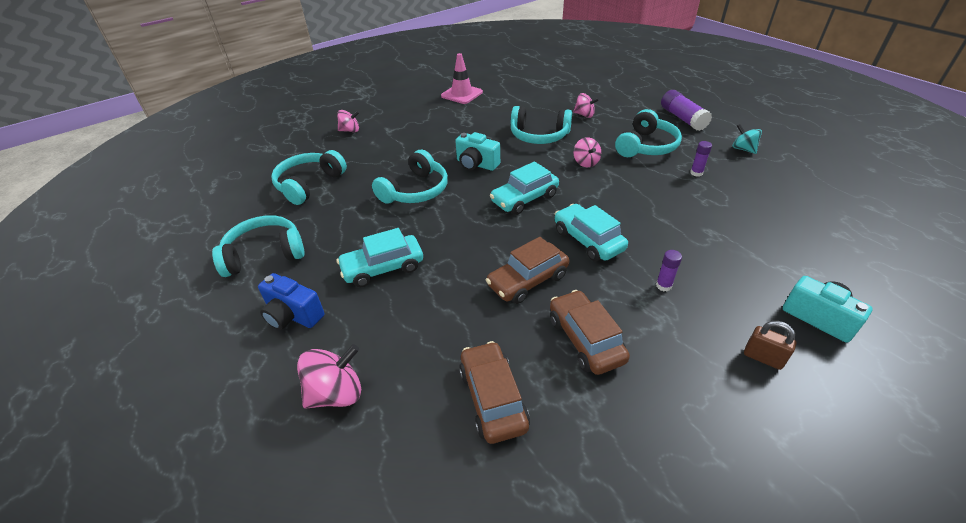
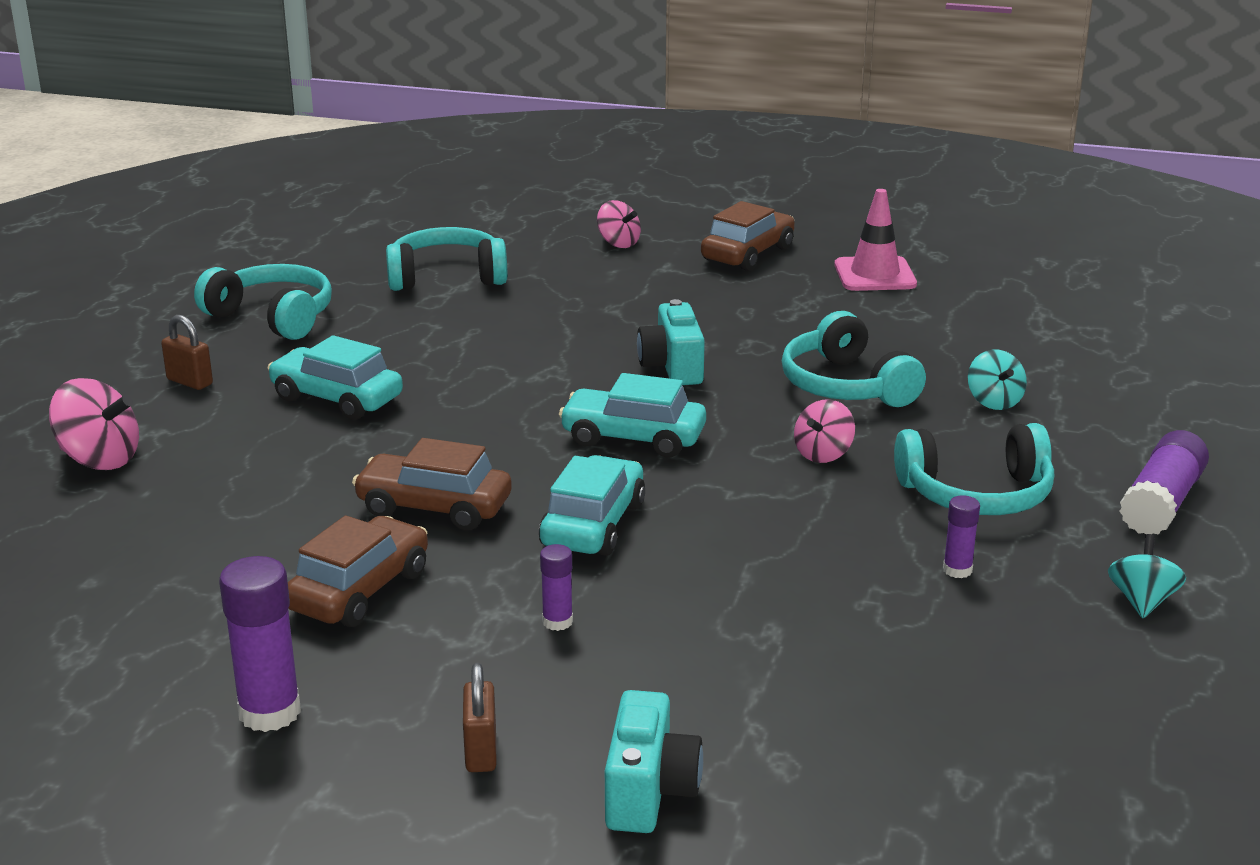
camera: 50 degrees right, 15 degrees down
blue camera [258,273,324,330] -> brown padlock [161,315,213,390]
turquoise headphones [372,150,448,204] -> none
brown car [459,341,530,444] -> brown car moved to [701,201,795,271]
pink spinning top [573,93,599,118] -> turquoise spinning top [968,349,1027,410]
none -> purple glue stick [219,556,301,732]

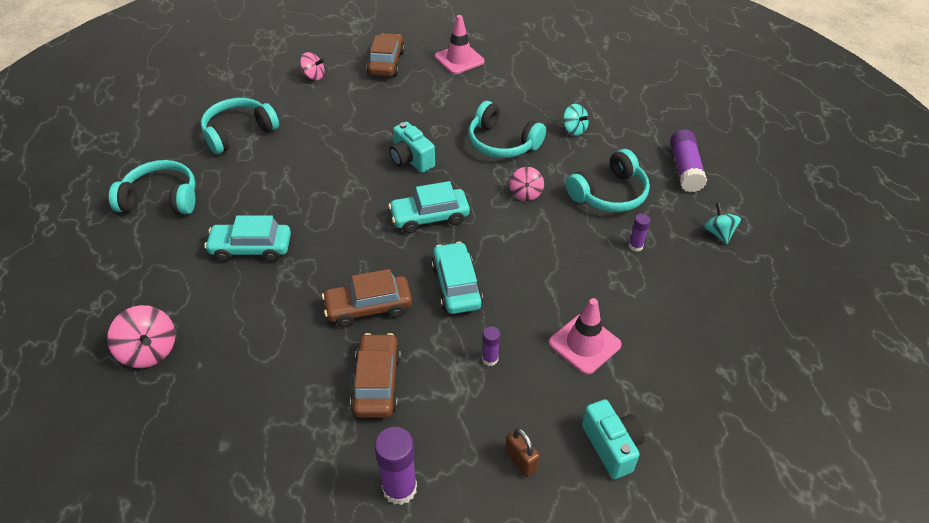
camera: 30 degrees left, 20 degrees up
pink spinning top [49,378,139,470] -> pink spinning top turned 60 degrees clockwise [107,305,175,368]
brown padlock [161,315,213,390] -> none
none -> pink traffic cone [549,298,622,375]

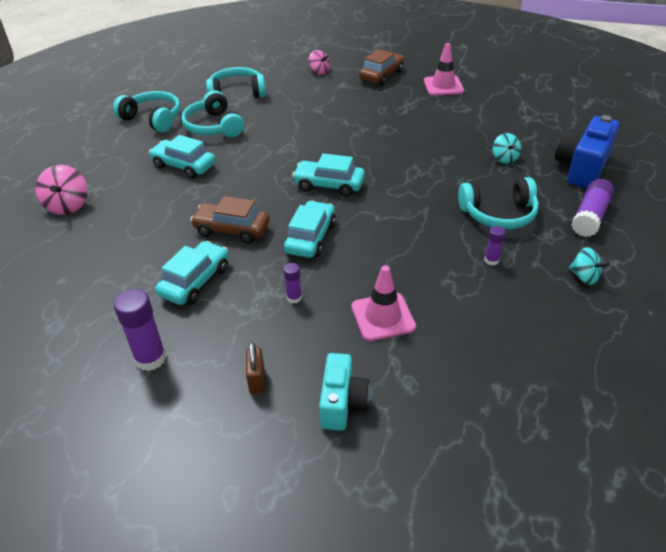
camera: 30 degrees right, 5 degrees down
brown car [350,333,401,418] -> turquoise car [155,241,228,305]
turquoise camera [389,122,435,173] -> none
turquoise headphones [468,101,546,158] -> turquoise headphones moved to [181,90,244,138]
pink spinning top [510,167,544,201] -> none
turquoise spinning top [704,203,741,244] -> turquoise spinning top turned 120 degrees clockwise [569,247,610,285]
none -> blue camera [555,115,619,188]

